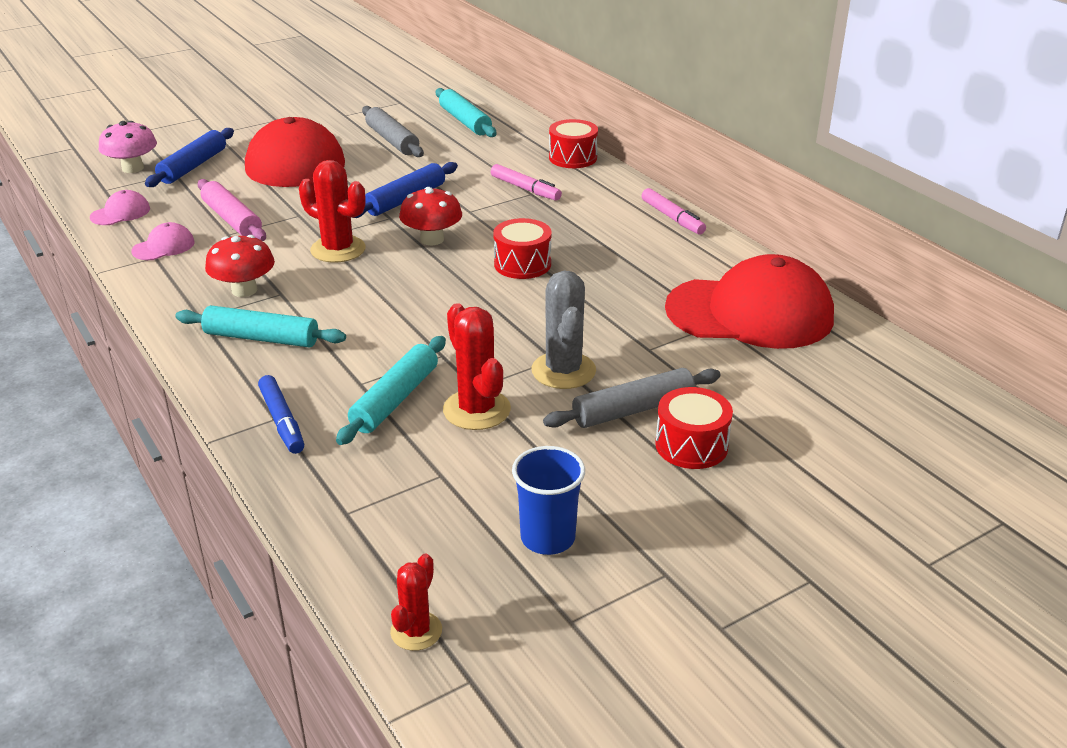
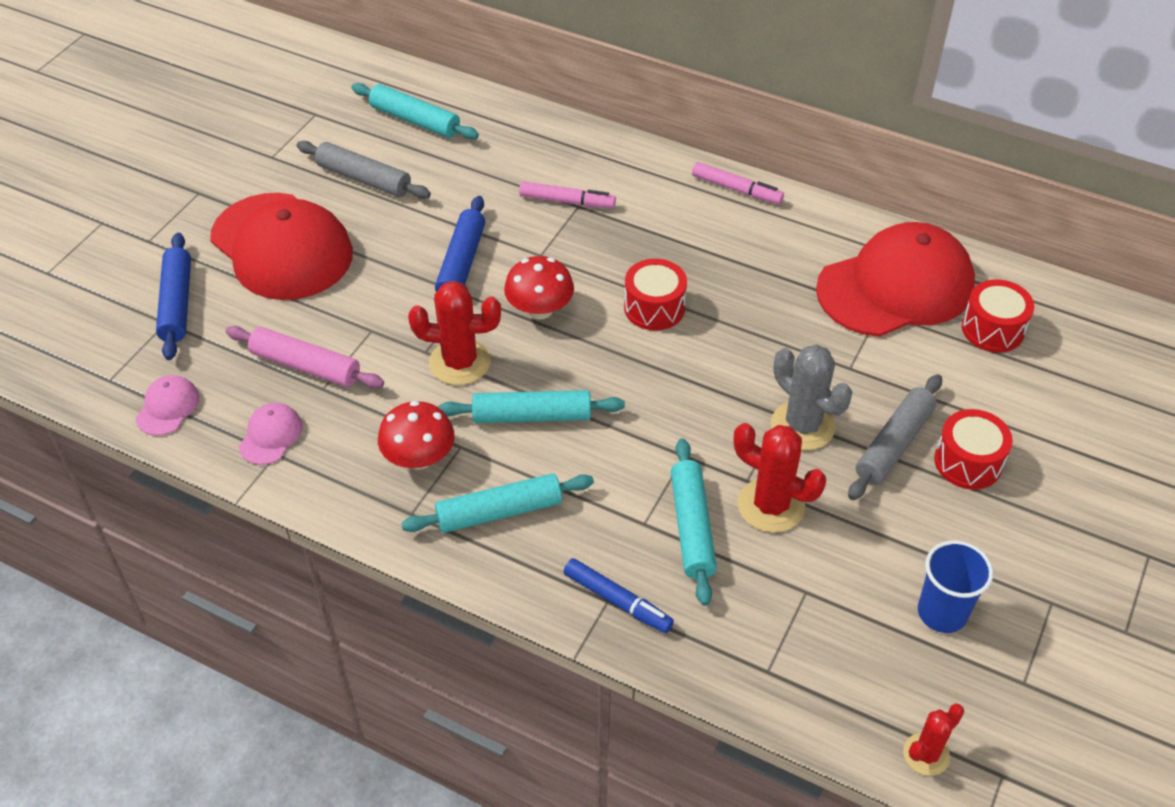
camera: 30 degrees left, 15 degrees up
pink mushroom [99,121,157,173] -> none
red cactus [390,553,442,651] -> red cactus turned 60 degrees clockwise [903,703,964,776]
red drum [549,119,598,168] -> red drum moved to [962,279,1034,353]
none -> turquoise rolling pin [438,390,625,423]

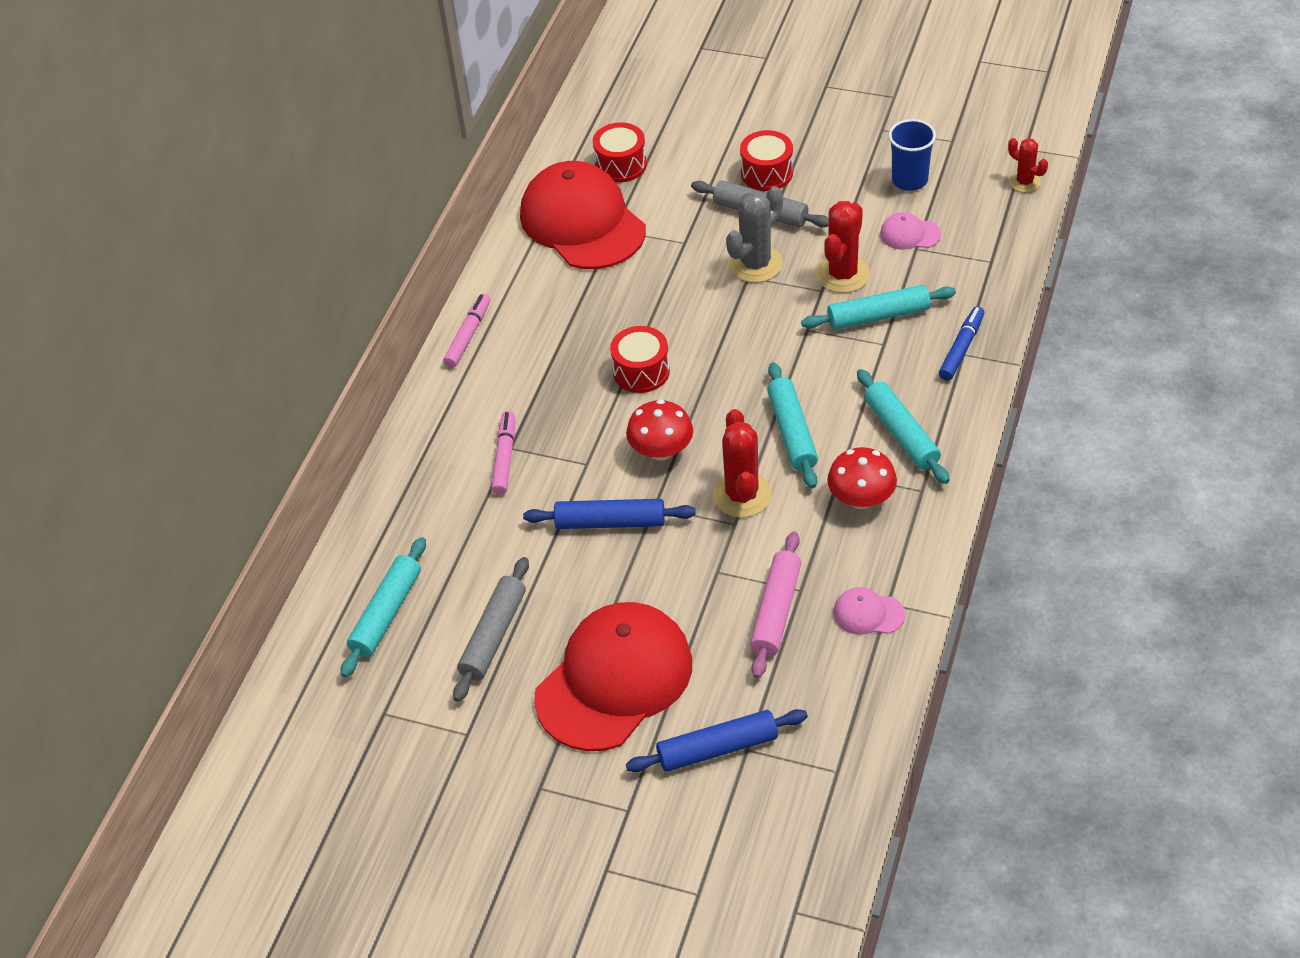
camera: 95 degrees left, 0 degrees up
pink cap [136,375,199,436] -> pink cap moved to [880,212,941,250]

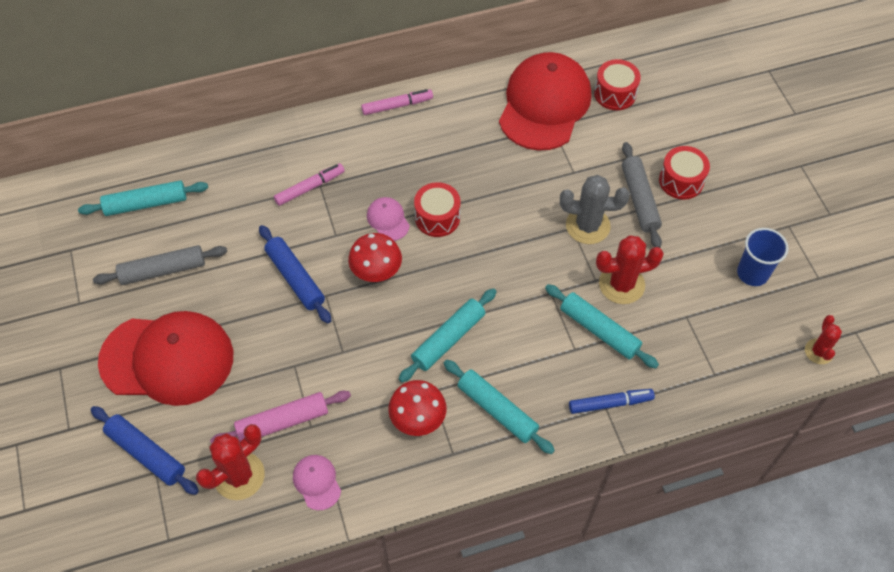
camera: 50 degrees right, 10 degrees up
red cactus [713,409,772,518] -> red cactus moved to [196,424,265,500]
turquoise rolling pin [857,369,949,484] -> turquoise rolling pin turned 75 degrees counterclockwise [444,360,555,454]
pink cap [880,212,941,250] -> pink cap moved to [367,197,410,241]

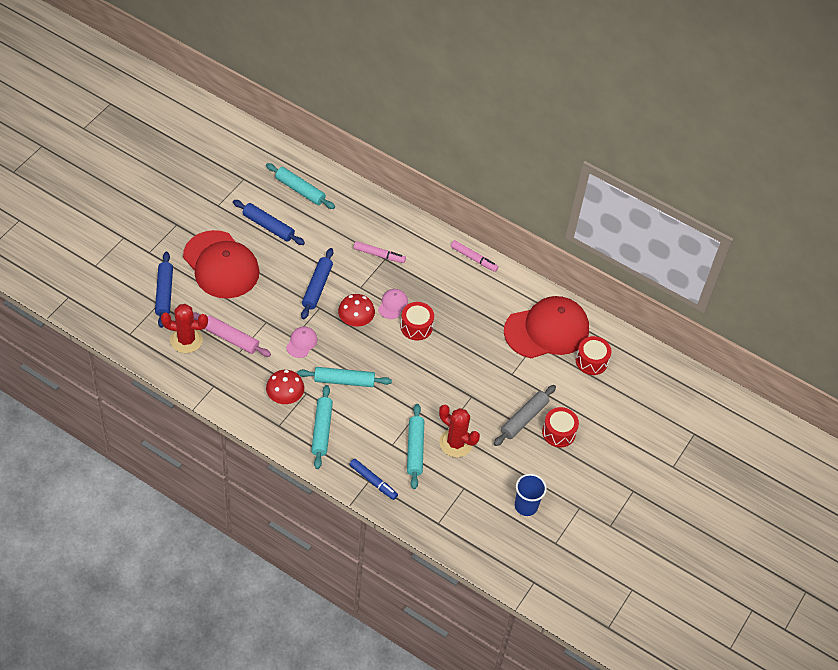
camera: 45 degrees right, 5 degrees down
grey rolling pin [93,245,227,285] -> blue rolling pin [233,200,305,245]
pink cap [293,455,341,510] -> pink cap moved to [286,326,317,358]
grey cactus [560,175,630,244] -> none
red cactus [805,315,842,364] -> none

